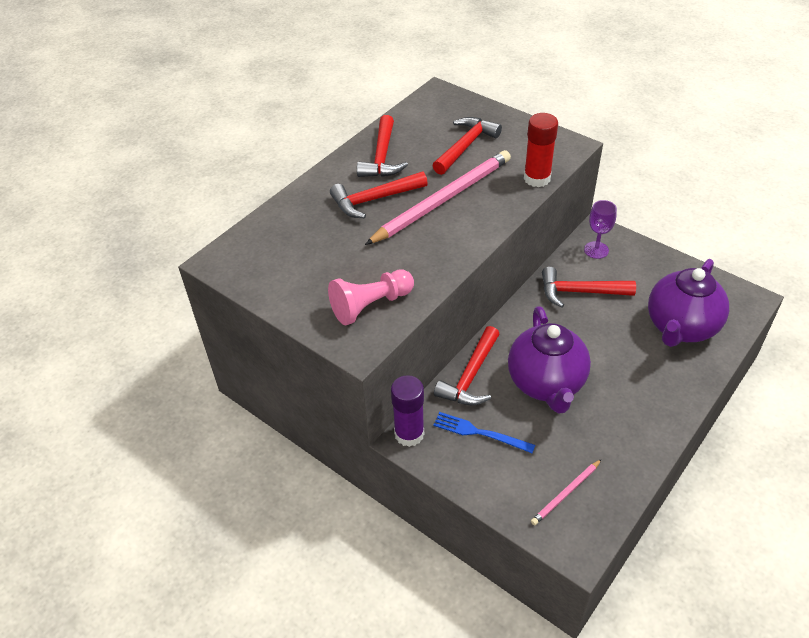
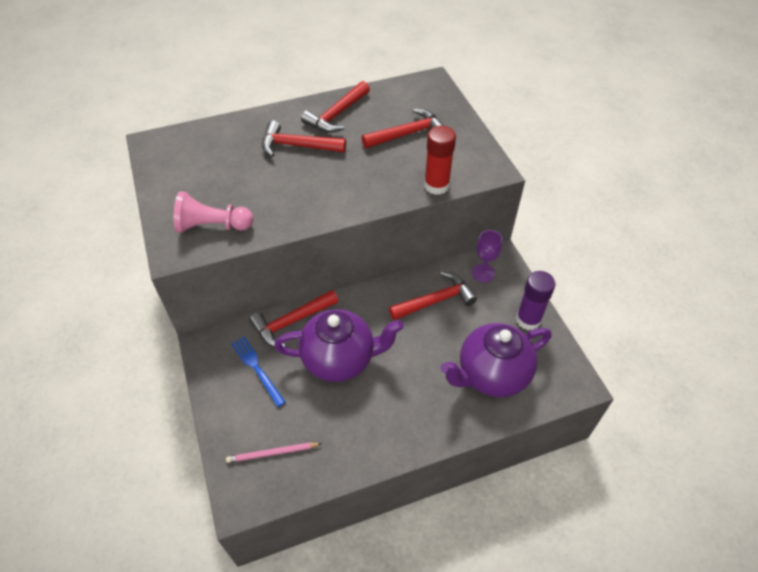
camera: 30 degrees right, 5 degrees up
pink pencil [365,150,511,245] -> none
purple glue stick [391,375,424,447] -> purple glue stick moved to [516,271,555,330]
purple teapot [508,306,591,413] -> purple teapot turned 120 degrees counterclockwise [274,309,404,382]
red hammer [542,267,636,308] -> red hammer turned 120 degrees clockwise [389,271,477,320]

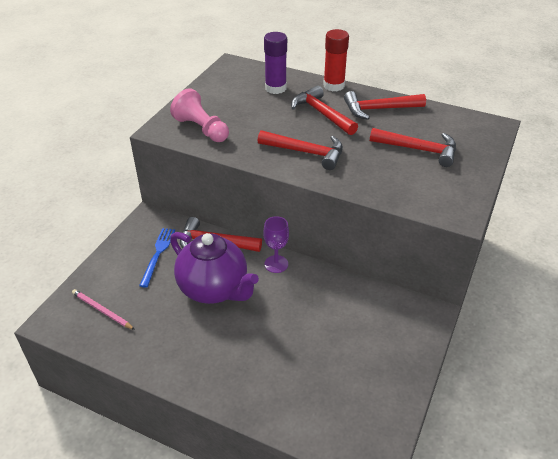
camera: 45 degrees right, 10 degrees down
red hammer [389,271,477,320] -> red hammer moved to [257,130,343,170]
red glue stick [424,126,456,195] -> red glue stick moved to [323,29,349,91]
purple teapot [440,323,551,397] -> none
purple goblet [472,230,502,283] -> purple goblet moved to [263,216,289,273]
purple glue stick [516,271,555,330] -> purple glue stick moved to [264,32,287,94]

